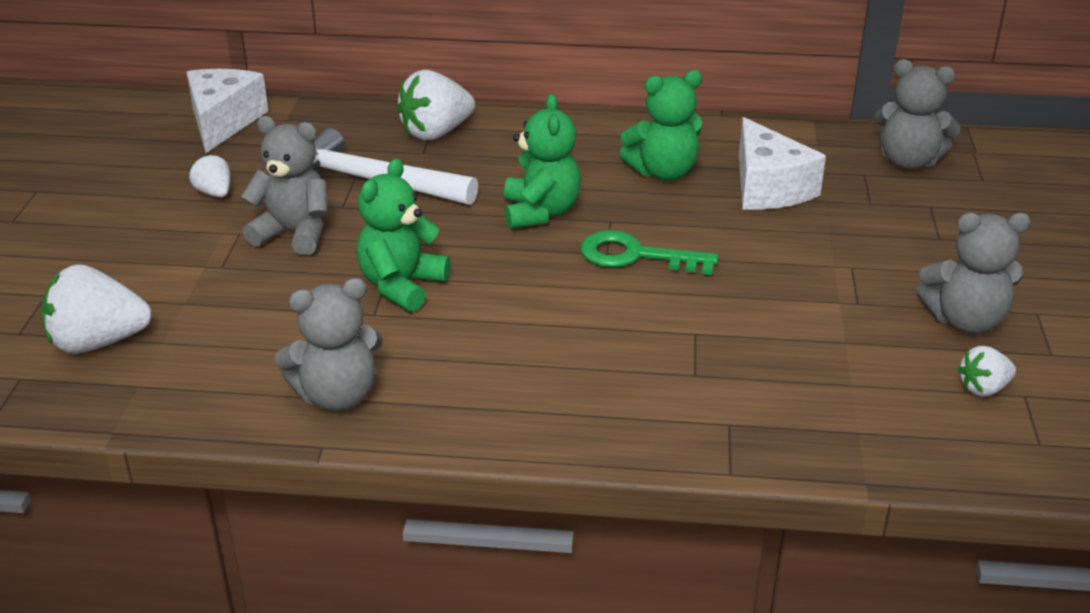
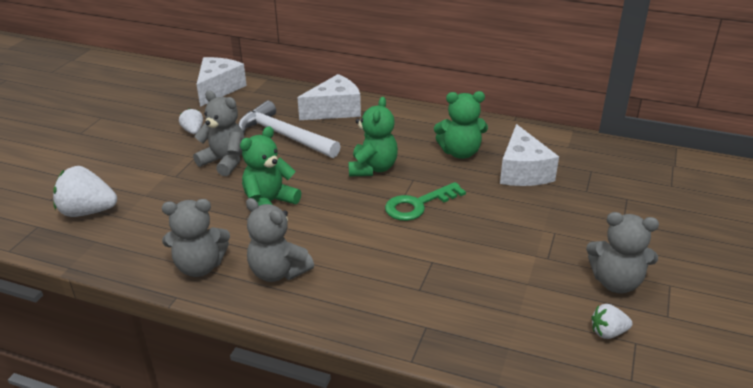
camera: 15 degrees right, 0 degrees up
white strawberry [396,70,475,140] -> white cheese [297,74,361,120]
green key [581,230,719,275] -> green key turned 60 degrees counterclockwise [385,182,466,221]
grey teddy bear [874,59,961,169] -> grey teddy bear moved to [246,198,314,282]

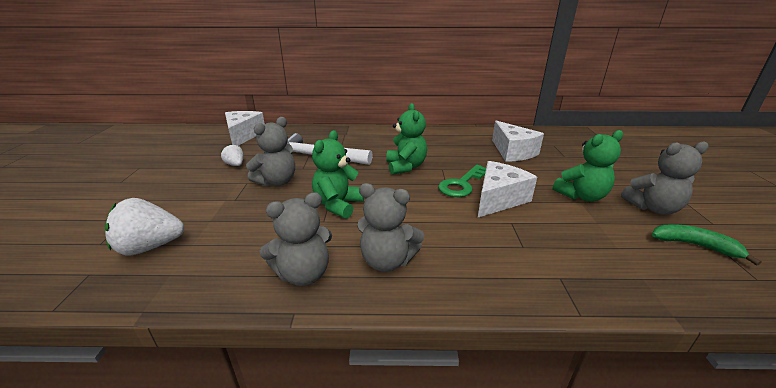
camera: 20 degrees left, 5 degrees down
grey teddy bear [193,91,245,176] -> grey teddy bear turned 120 degrees clockwise [246,117,295,186]
white cheese [297,74,361,120] -> white cheese moved to [478,161,537,217]
green teddy bear [434,91,488,159] -> green teddy bear moved to [553,130,623,202]
white strawberry [591,304,633,339] -> green banana [652,224,761,266]

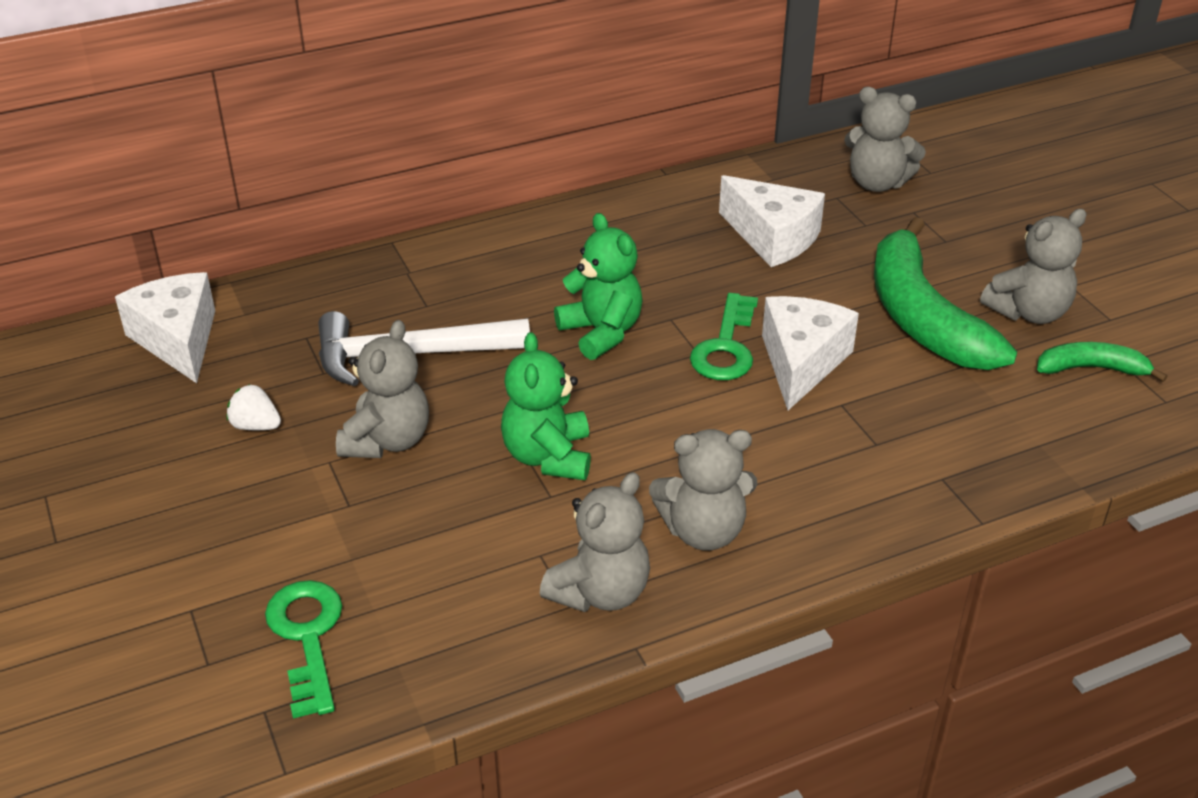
camera: 25 degrees left, 10 degrees up
white strawberry [105,198,184,256] -> green key [265,580,342,718]
green teddy bear [553,130,623,202] -> green banana [874,217,1017,370]
none -> grey teddy bear [844,87,926,192]

